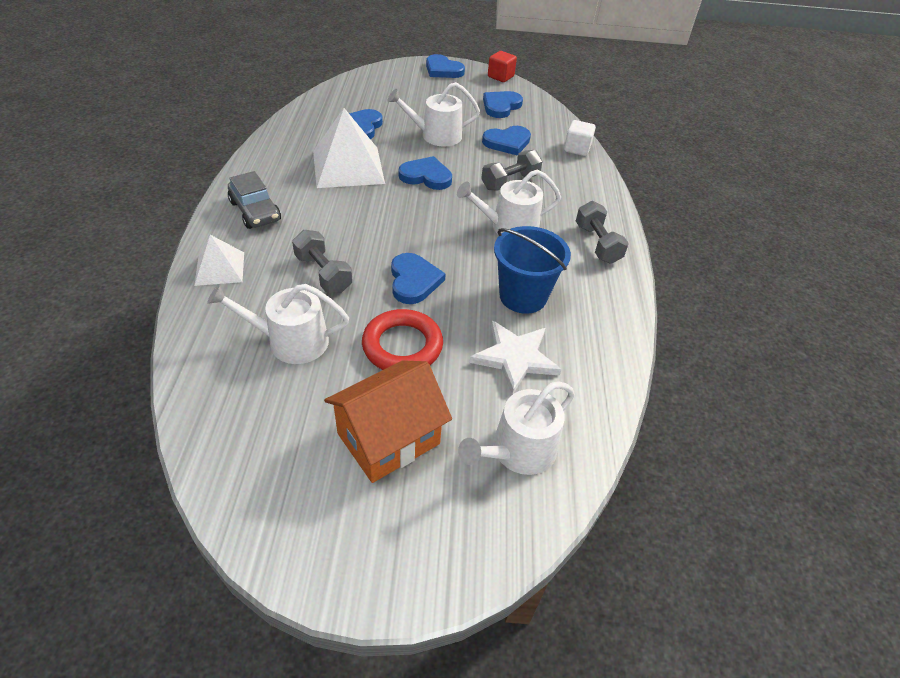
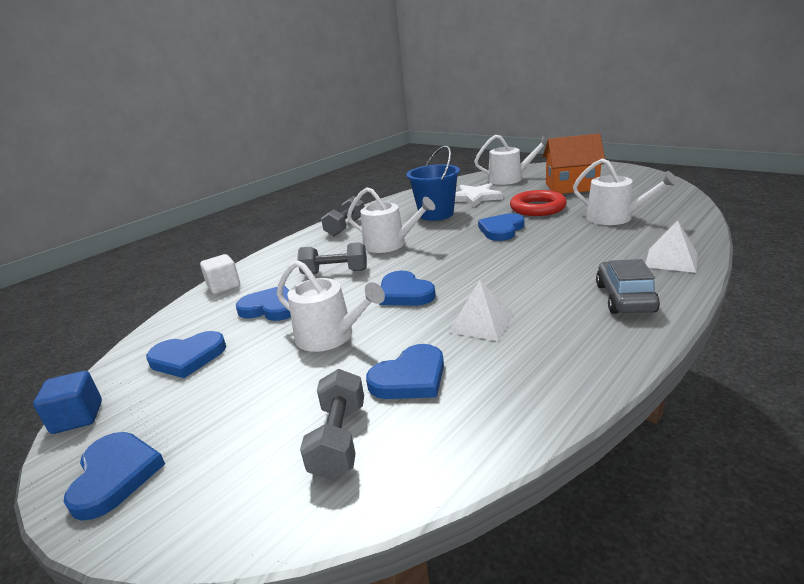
camera: 135 degrees left, 20 degrees down
grey dumbbell [292,230,352,293] -> grey dumbbell moved to [300,369,364,480]
white pyramid [313,108,385,188] -> white pyramid [449,280,514,341], size x0.56
red cube [488,51,517,82] -> blue cube [33,371,102,434]

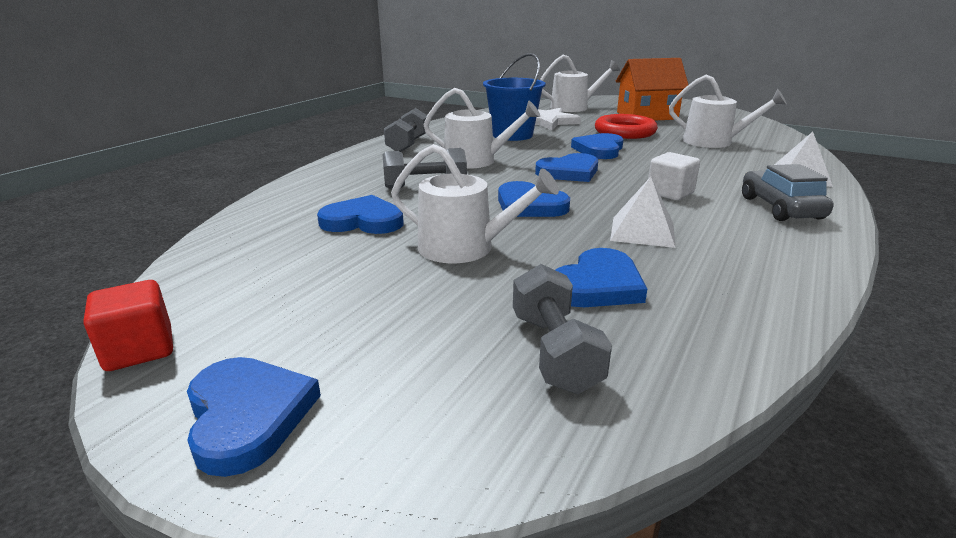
camera: 15 degrees left, 0 degrees up
blue cube [33,371,102,434] -> red cube [84,280,173,371]
blue heart [146,331,226,378] -> blue heart moved to [535,153,598,182]
white cube [200,254,240,294] -> white cube moved to [648,152,700,200]

